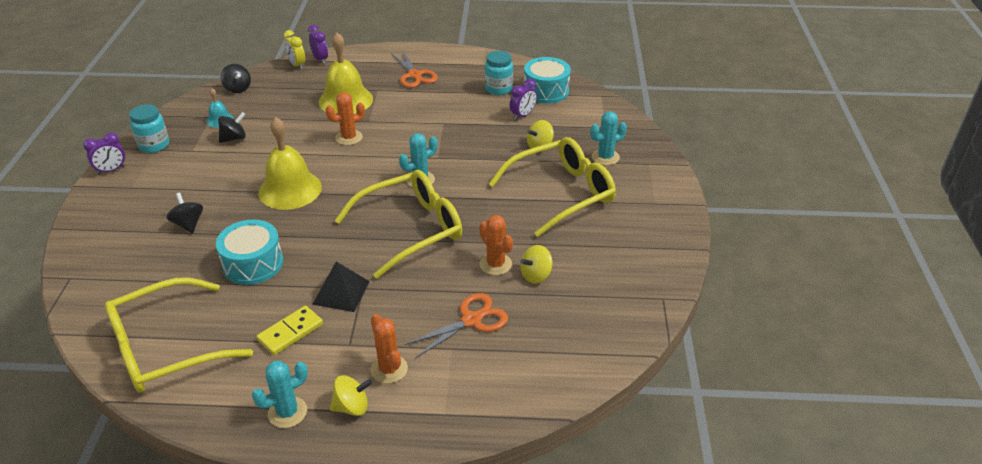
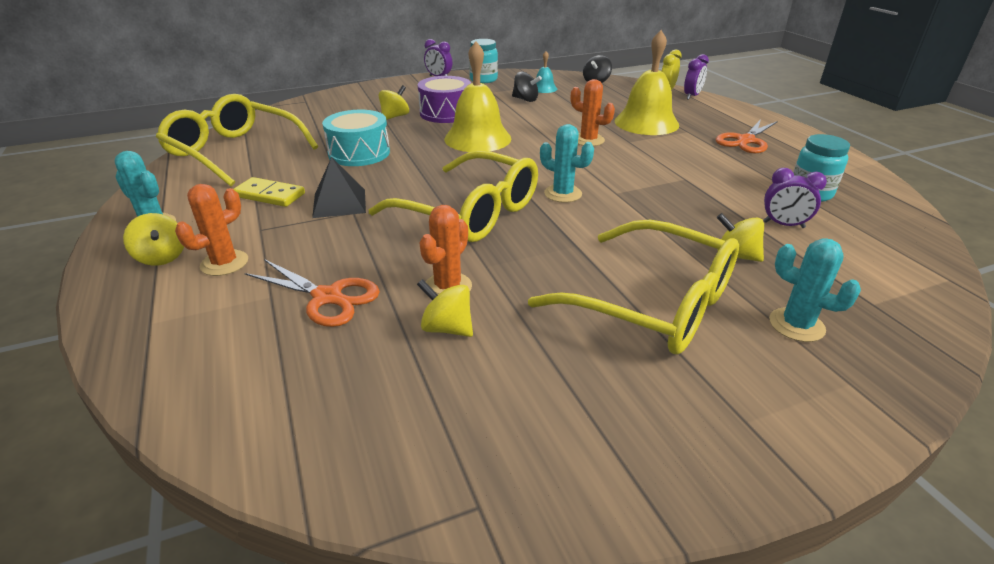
camera: 65 degrees right, 5 degrees down
black spinning top [167,193,203,233] -> yellow spinning top [378,85,409,120]
turquoise drum [524,57,571,104] -> none
none -> purple drum [418,76,471,123]

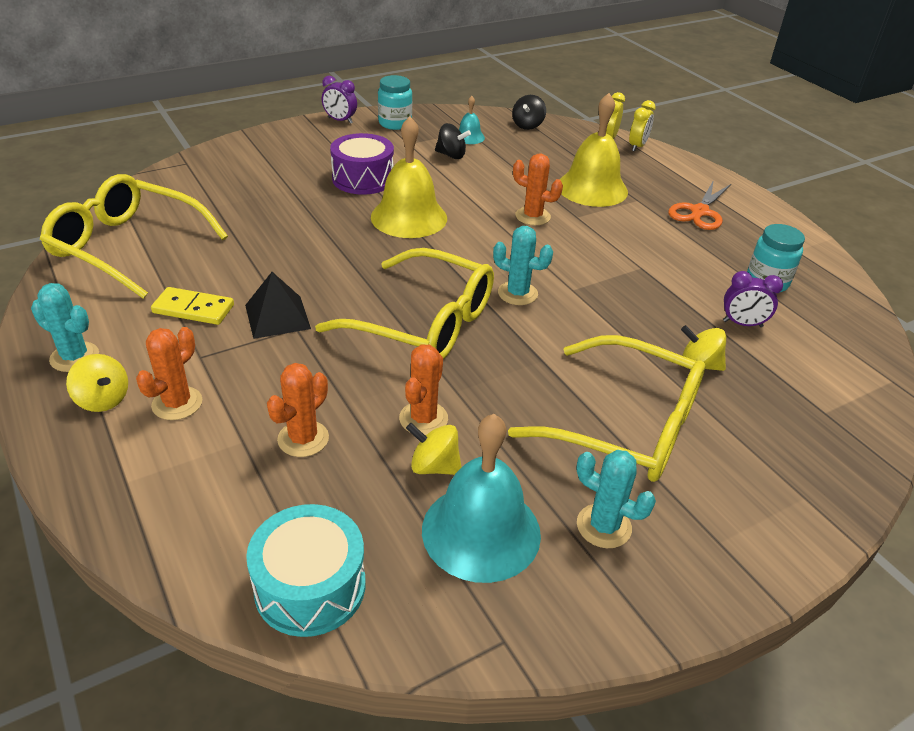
camera: 10 degrees left, 5 degrees up
orange scissors [245,259,380,327] -> orange cactus [267,363,329,457]
turquoise drum [322,110,390,166] -> turquoise drum moved to [246,504,365,637]
yellow spinning top [378,85,409,120] -> none
purple clock [684,54,709,100] -> yellow clock [629,100,656,152]
turquoise cactus [769,238,861,342] -> turquoise cactus moved to [576,450,656,548]
none -> turquoise bell [422,414,541,583]

